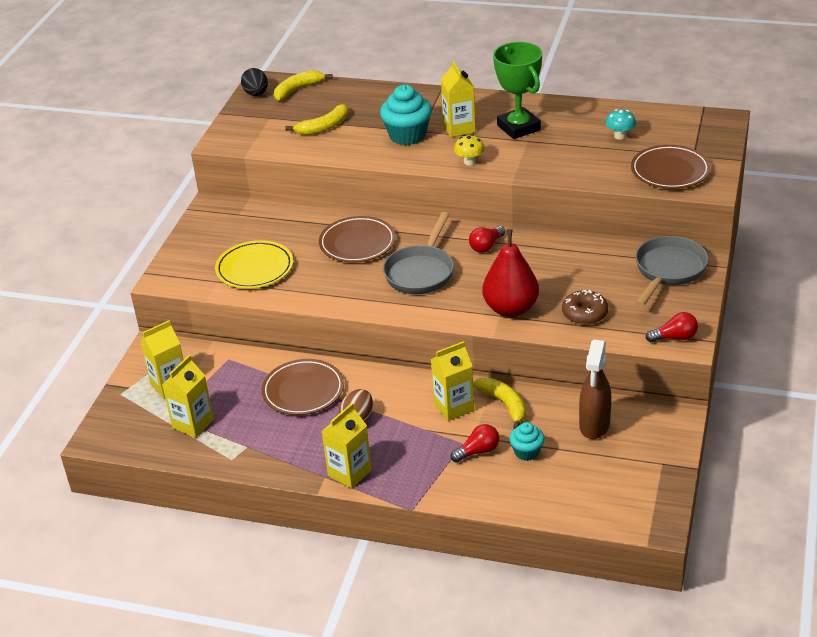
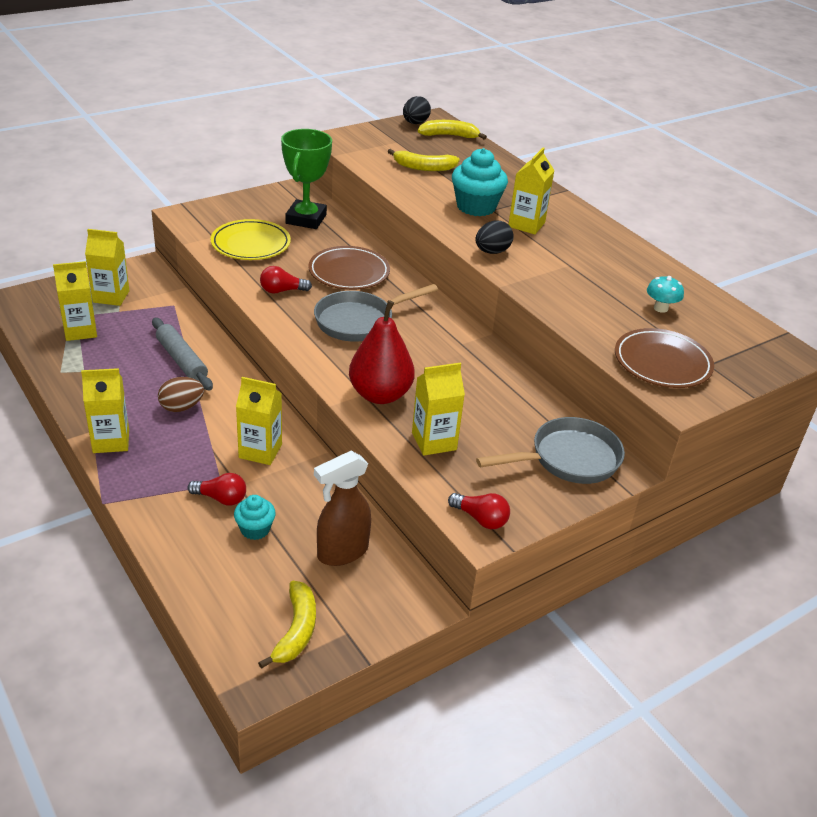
camera: 35 degrees right, 0 degrees up
brown plate [261,359,344,415] -> grey rolling pin [152,318,213,391]
yellow mushroom [454,134,485,166] -> black egg [476,221,514,254]
red light bulb [469,226,505,253] -> red light bulb moved to [260,266,312,293]
yellow banana [473,377,526,429] -> yellow banana moved to [258,580,316,669]
green trophy [493,42,542,139] -> green trophy moved to [281,129,332,229]
brown donut [562,290,608,325] -> yellow carton [412,363,465,456]

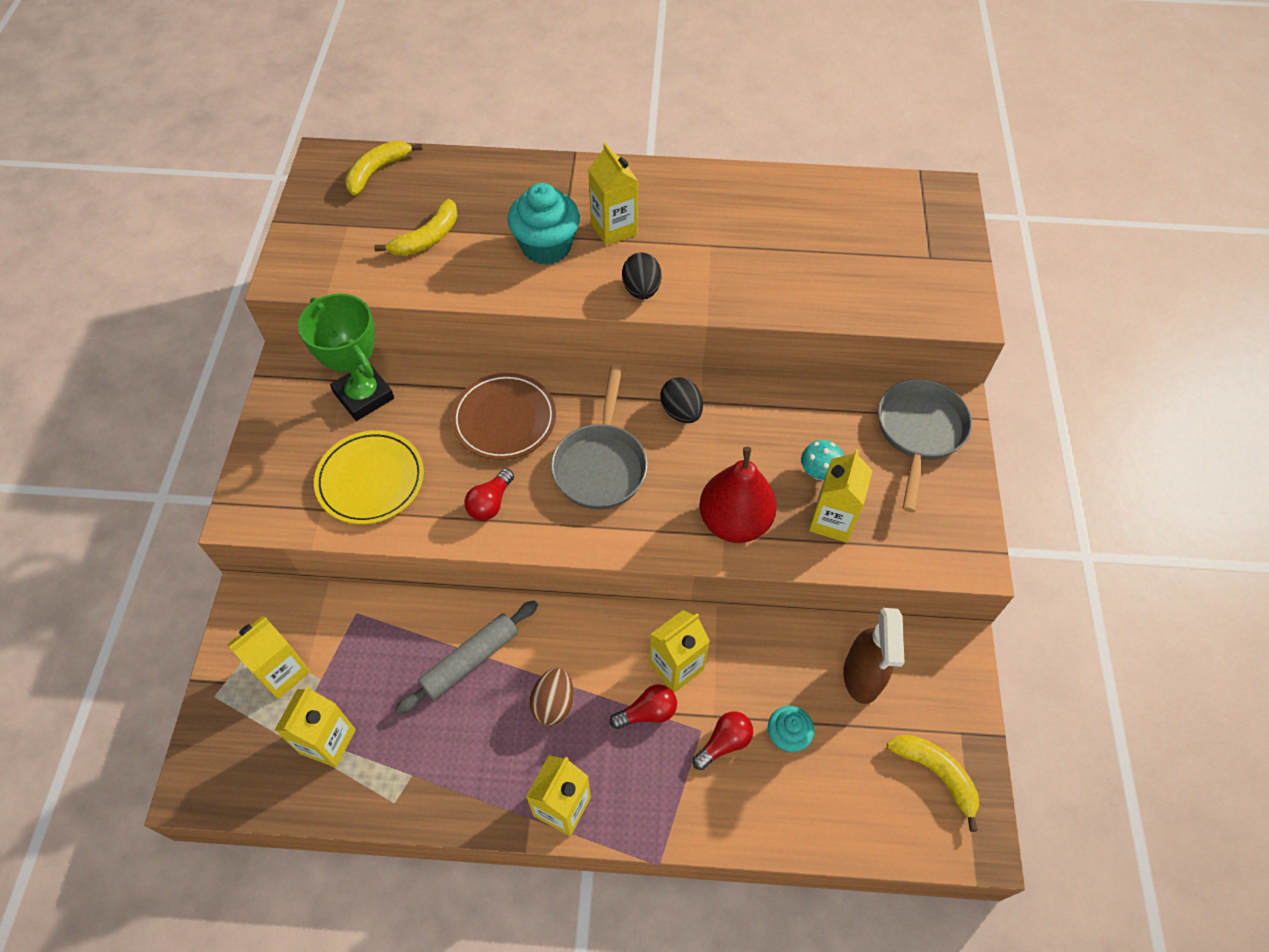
camera: 50 degrees left, 20 degrees up
grey rolling pin [152,318,213,391] -> grey rolling pin turned 45 degrees counterclockwise [395,600,538,715]
black egg [403,96,431,124] -> black egg moved to [660,377,703,423]
red light bulb [448,493,510,529] -> red light bulb moved to [610,684,677,729]
brown plate [615,328,714,388] -> none
turquoise mushroom [647,276,684,313] -> turquoise mushroom moved to [801,440,844,480]

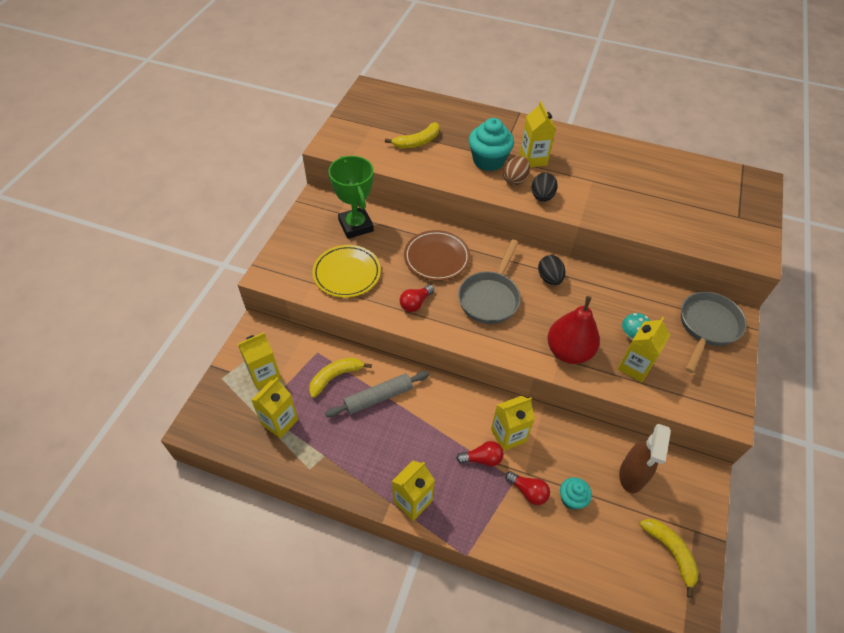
camera: 15 degrees right, 5 degrees down
yellow banana [345,141,423,196] -> yellow banana moved to [309,357,372,398]
brown egg [529,668,574,726] -> brown egg moved to [503,156,530,185]
red light bulb [692,711,753,770] -> red light bulb turned 60 degrees clockwise [505,471,550,505]

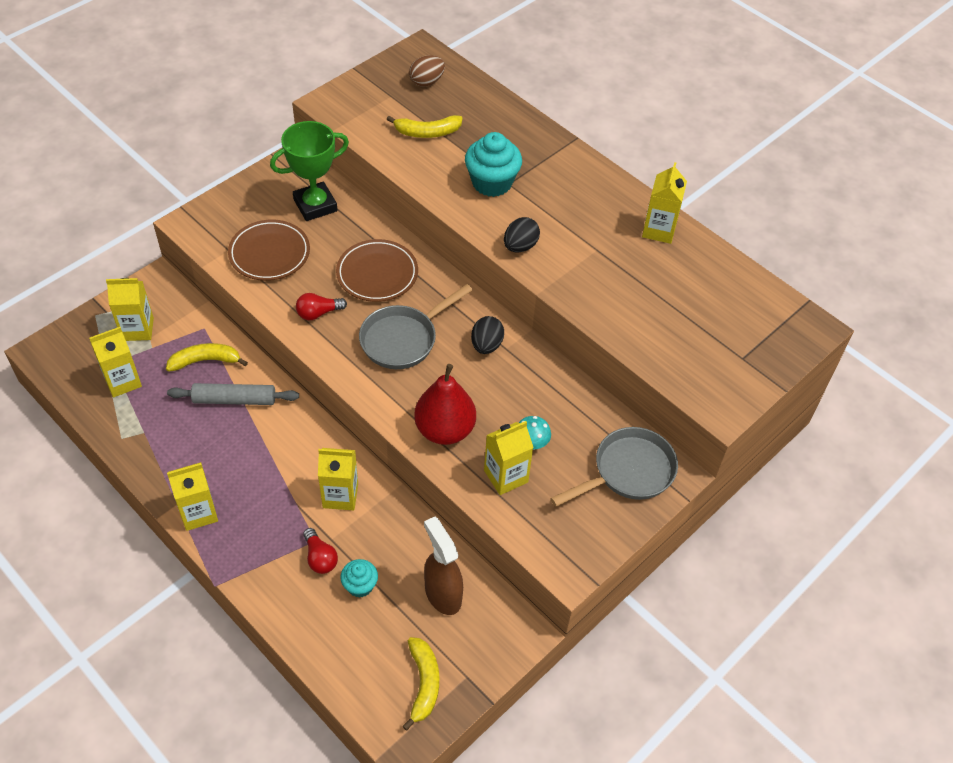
camera: 25 degrees right, 0 degrees up
yellow plate [312,245,381,298] -> brown plate [228,220,310,281]
green trophy [329,156,374,239] -> green trophy turned 60 degrees clockwise [270,121,349,221]
red light bulb [456,441,504,467] -> none
brown egg [503,156,530,185] -> brown egg moved to [409,55,445,87]
yellow carton [520,101,556,167] -> yellow carton moved to [642,162,687,244]
brown spray bottle [619,424,671,493] -> brown spray bottle turned 105 degrees clockwise [424,517,463,615]

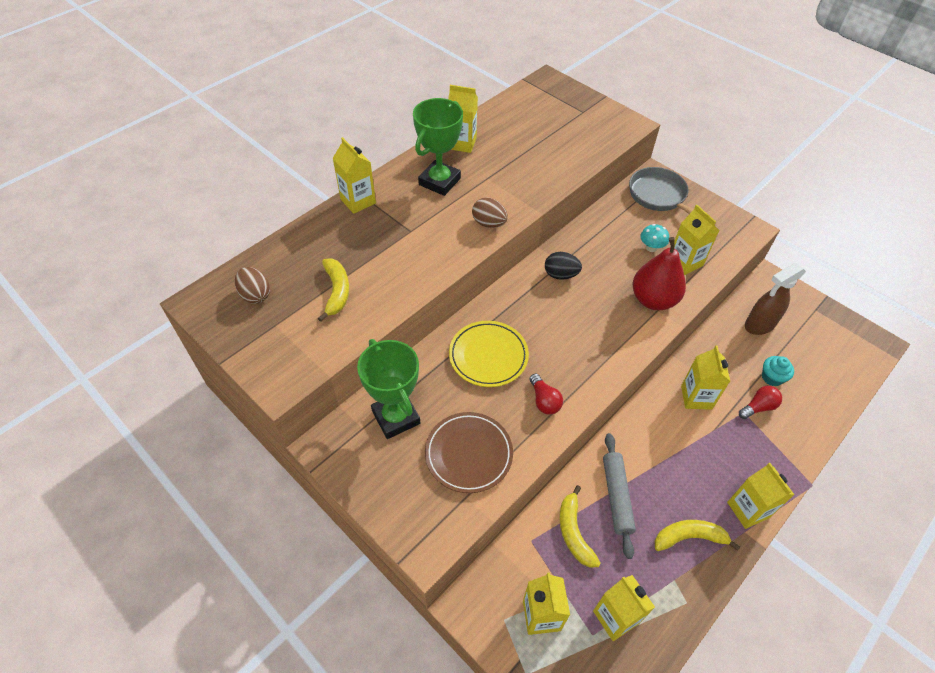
camera: 90 degrees left, 0 degrees up
brown plate [336,239,418,302] -> yellow plate [449,321,529,387]
grey pan [359,284,472,369] -> none
yellow banana [403,637,439,731] -> yellow banana moved to [655,520,740,551]
turquoise cupcake [465,132,522,197] -> none
black egg [504,217,540,252] -> brown egg [472,197,508,228]
none -> yellow carton [333,137,376,214]
none -> green trophy [413,98,463,196]

